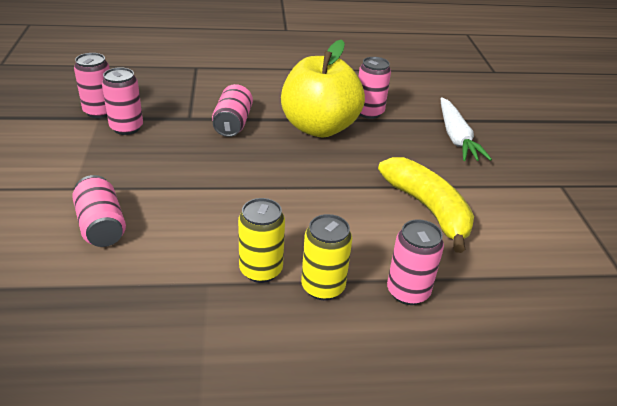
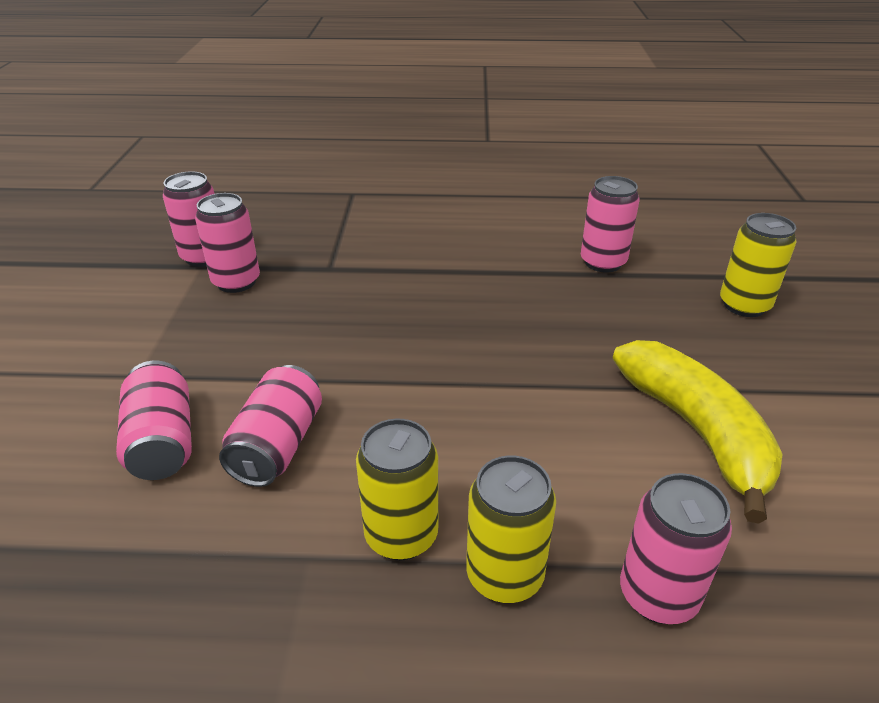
camera: 10 degrees right, 0 degrees up
pink can [212,84,253,137] -> pink can moved to [219,365,322,487]
yellow apple [281,40,365,137] -> none
white carrot [440,97,492,161] -> yellow can [720,213,797,317]

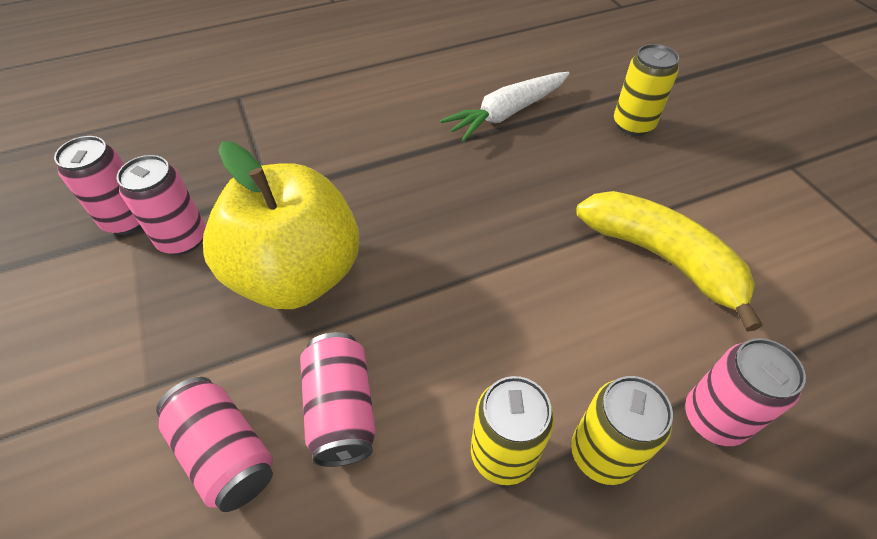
camera: 25 degrees left, 15 degrees up
pink can [581,176,639,272] -> white carrot [440,72,570,142]
none -> yellow apple [203,141,359,309]

